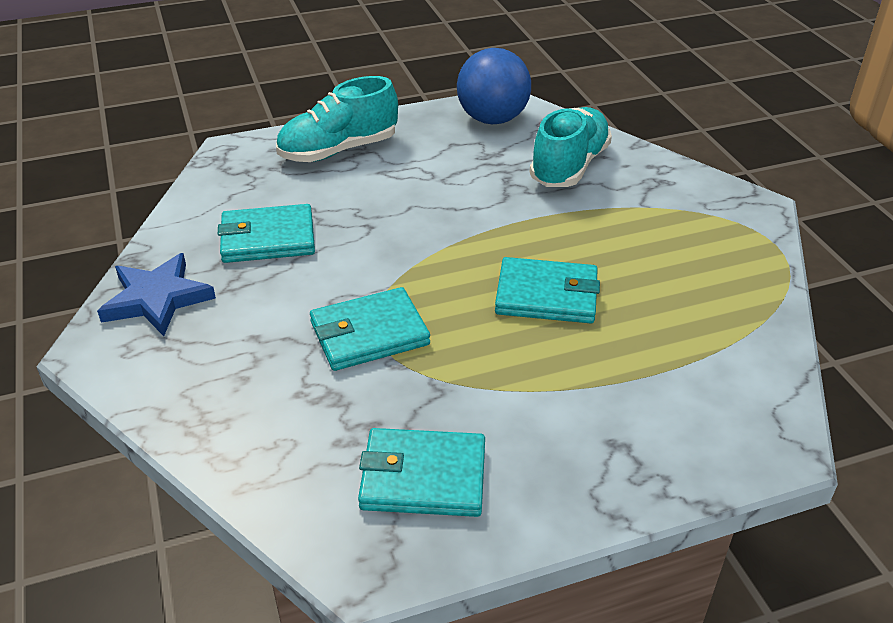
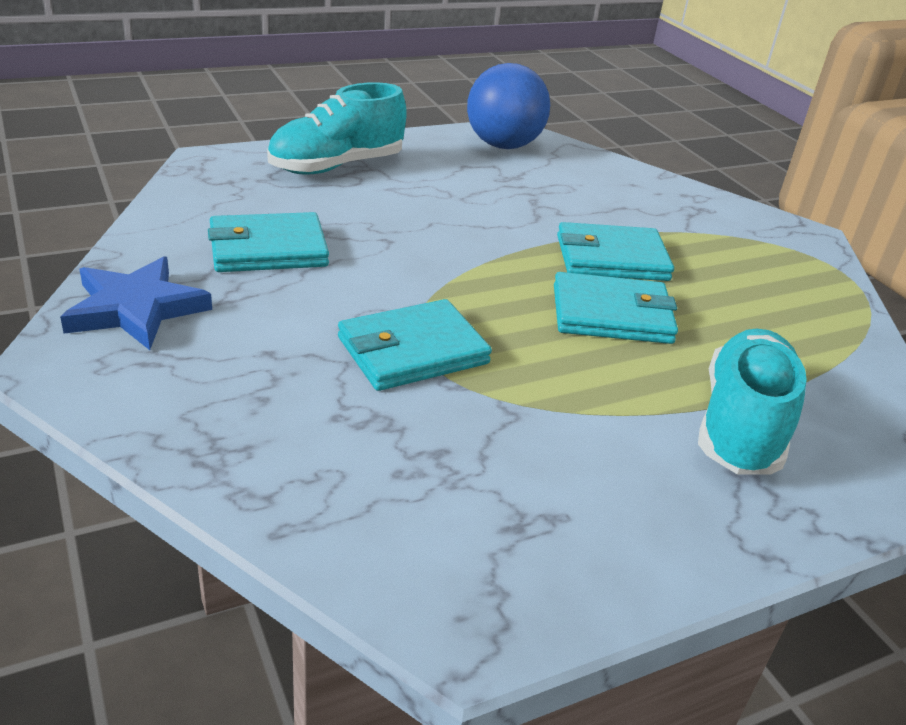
camera: 10 degrees left, 5 degrees down
turquoise wallet [358,428,485,517] -> turquoise wallet moved to [557,222,674,281]
turquoise shoe [530,107,612,187] -> turquoise shoe moved to [698,329,807,475]

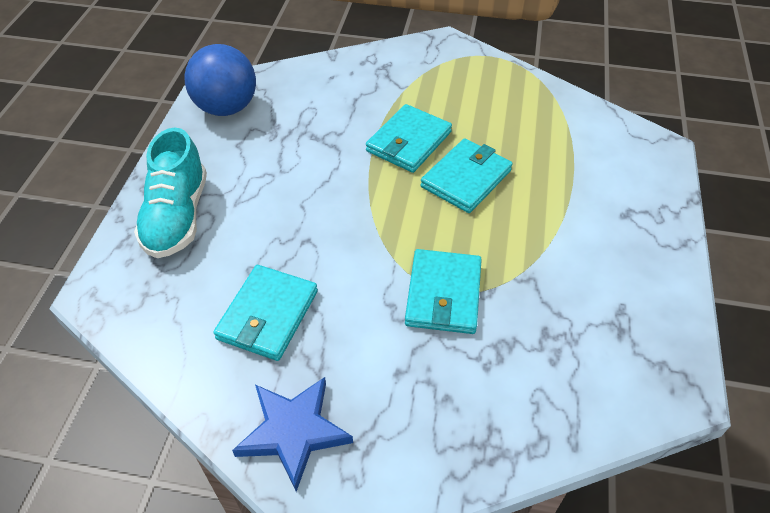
camera: 50 degrees left, 15 degrees up
turquoise shoe [698,329,807,475] -> none

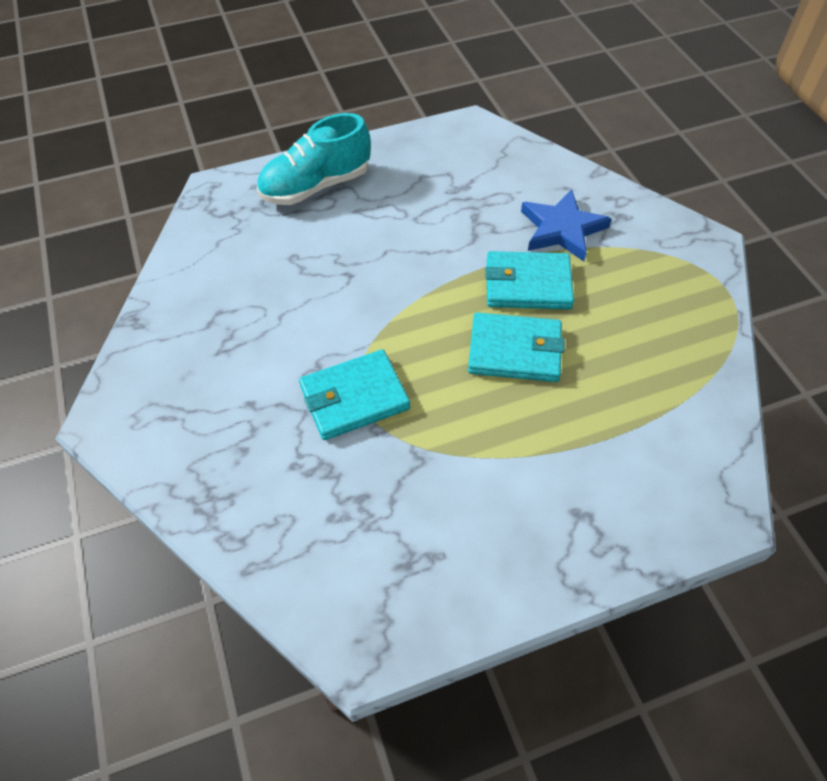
camera: 60 degrees right, 5 degrees up
blue ball [184,44,256,116] -> none
turquoise wallet [213,265,318,361] -> none
blue star [232,377,353,492] -> blue star moved to [521,189,612,261]

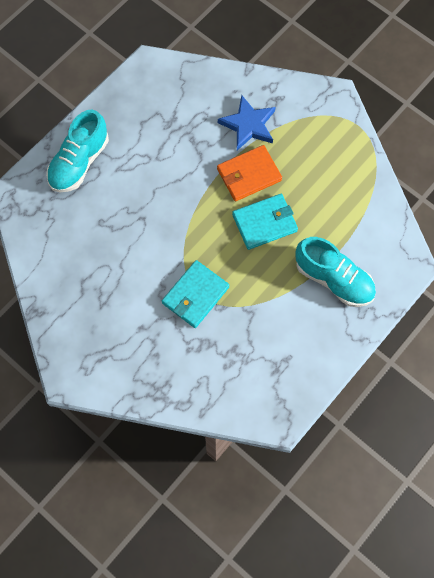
camera: 30 degrees left, 15 degrees up
turquoise wallet [485,251,574,309] -> orange wallet [217,145,282,201]
none -> turquoise shoe [295,237,376,307]

